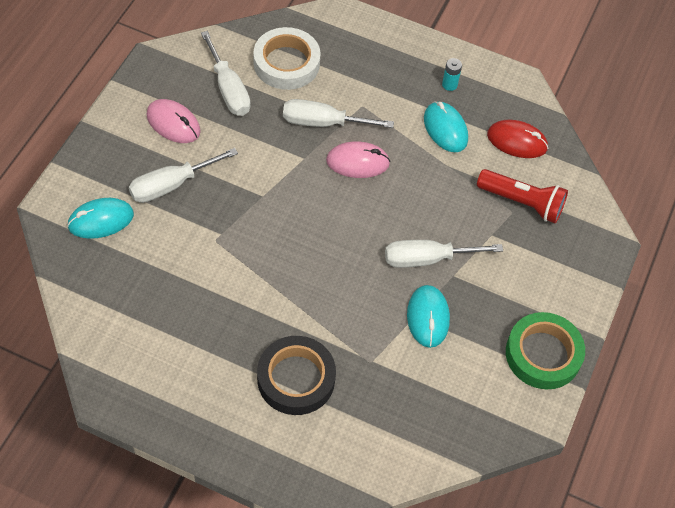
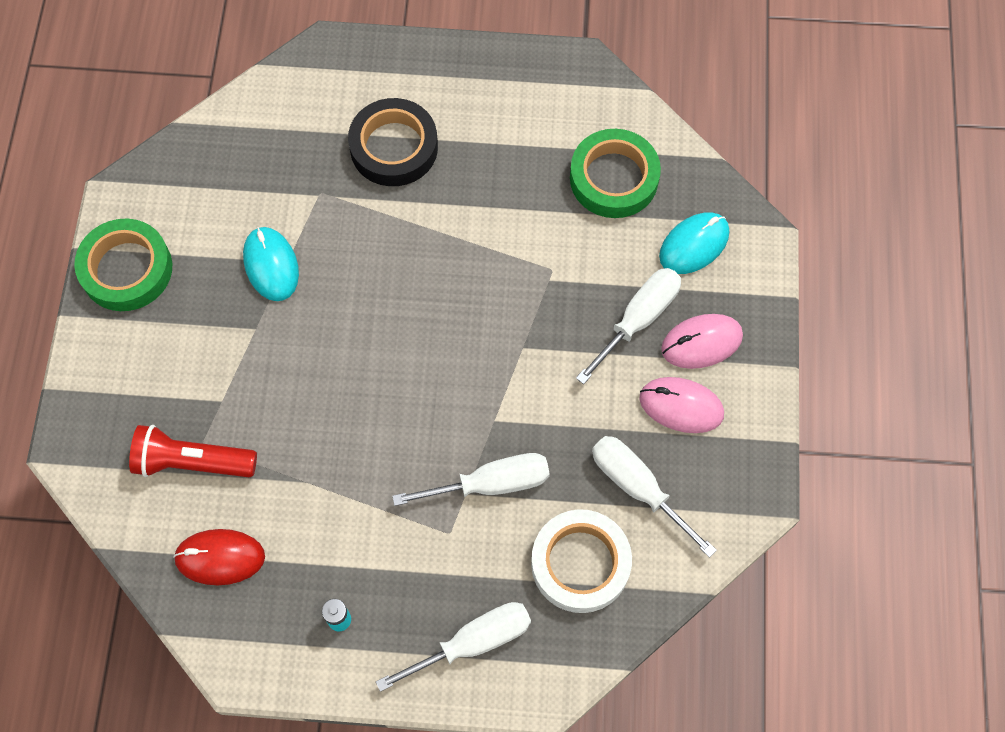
camera: 165 degrees right, 10 degrees up
pink mouse [326,141,390,178] -> pink mouse moved to [661,314,743,369]
white screwdriver [385,240,503,268] -> white screwdriver moved to [376,602,531,692]
turquoise mouse [424,102,468,152] -> none
none -> green tape [570,129,661,218]

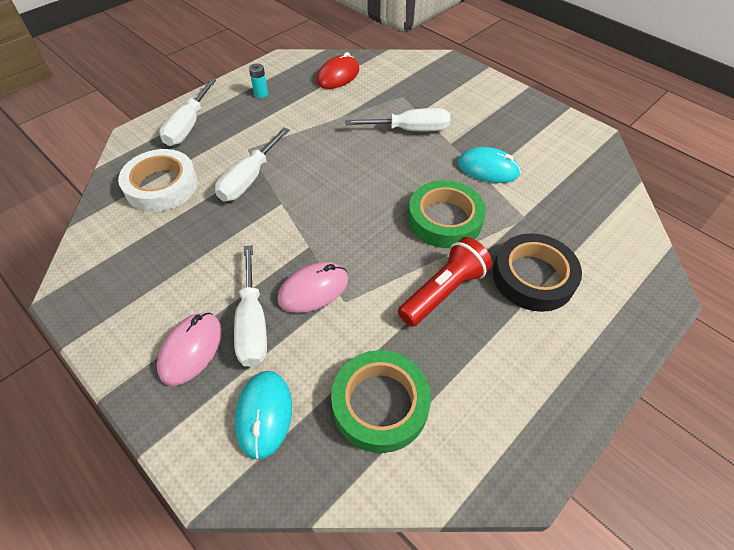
camera: 130 degrees right, 15 degrees down
green tape [74,218,172,311] -> green tape moved to [408,180,486,248]
red flashlight [129,425,257,477] -> red flashlight moved to [398,237,492,327]
white screwdriver [592,436,717,558] -> white screwdriver moved to [345,108,450,131]
pink mouse [639,377,724,433] -> pink mouse moved to [278,262,348,313]

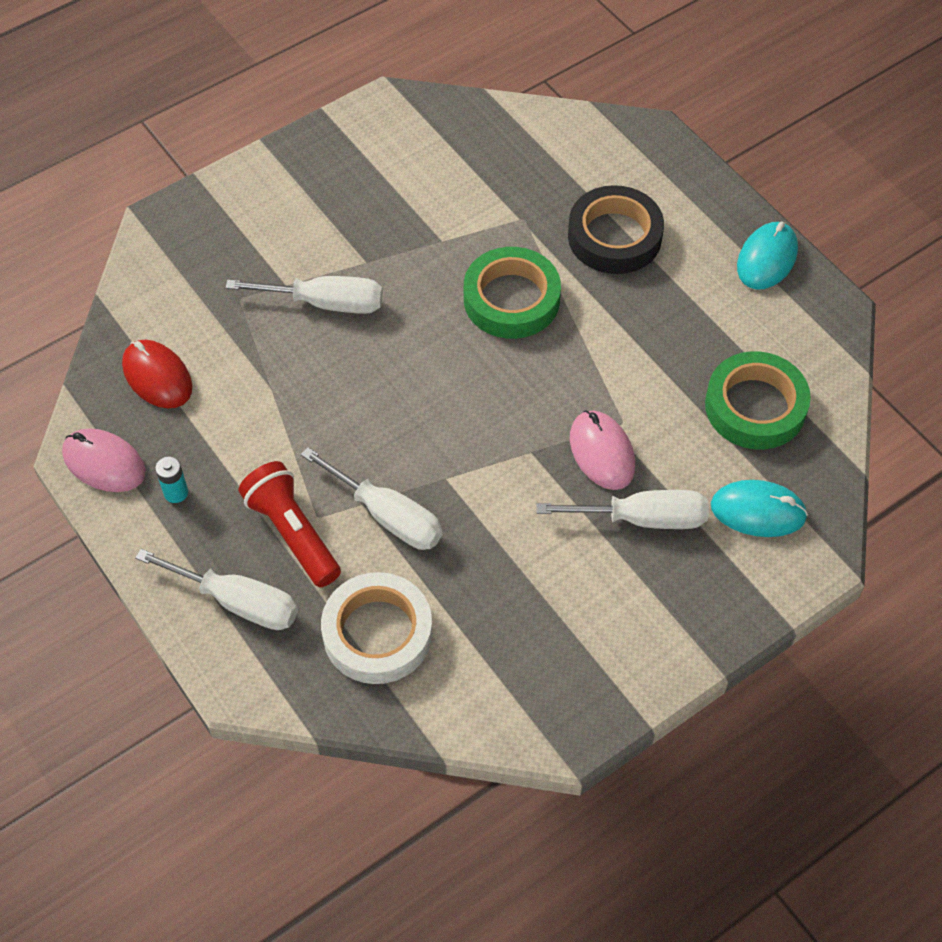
camera: 80 degrees left, 5 degrees up
pink mouse [157,313,222,386] -> pink mouse moved to [62,428,146,492]
white screwdriver [345,108,450,131] -> white screwdriver turned 90 degrees clockwise [226,276,383,314]
red flashlight [398,237,492,327] -> red flashlight moved to [239,461,341,587]
turquoise mouse [458,147,521,183] -> turquoise mouse moved to [737,222,798,290]

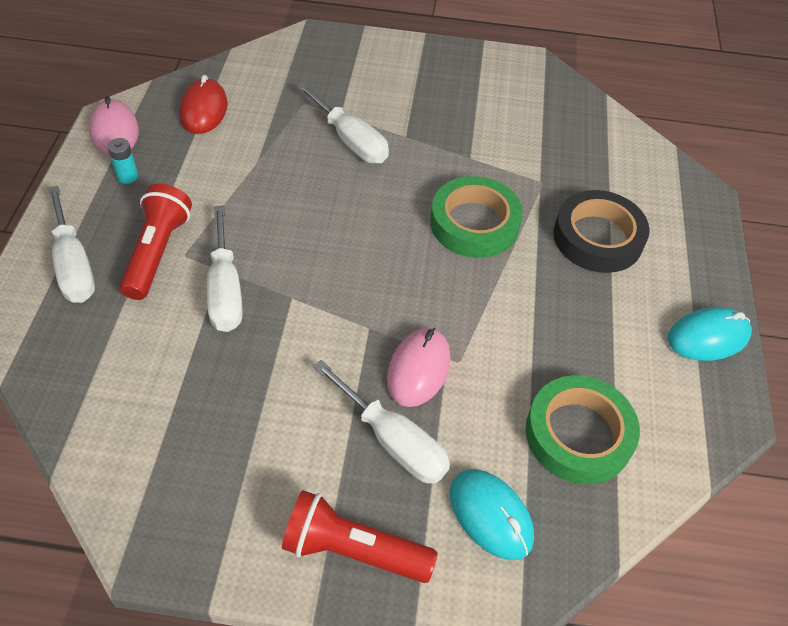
camera: 40 degrees right, 5 degrees down
white tape [321,572,433,684] -> none
none -> red flashlight [282,490,437,583]

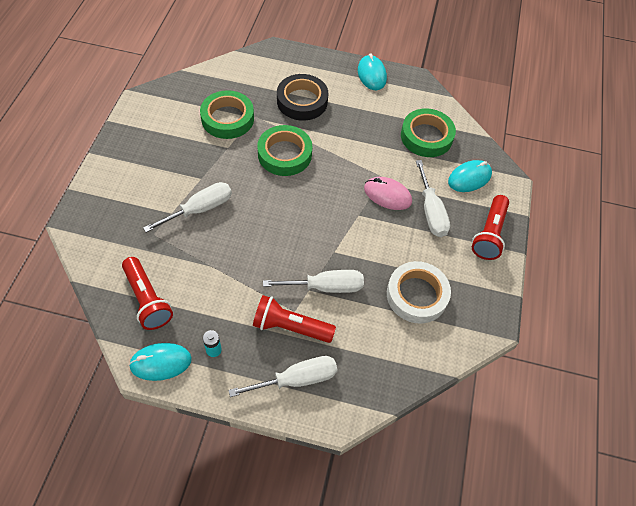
camera: 85 degrees left, 5 degrees up
pink mouse [89,96,139,156] -> turquoise mouse [129,343,192,381]
red mouse [179,75,228,134] -> red flashlight [122,257,173,330]
white screwdriver [313,360,450,484] -> white screwdriver turned 120 degrees clockwise [416,160,450,237]
none -> green tape [200,90,254,139]
none -> white tape [387,261,451,324]

